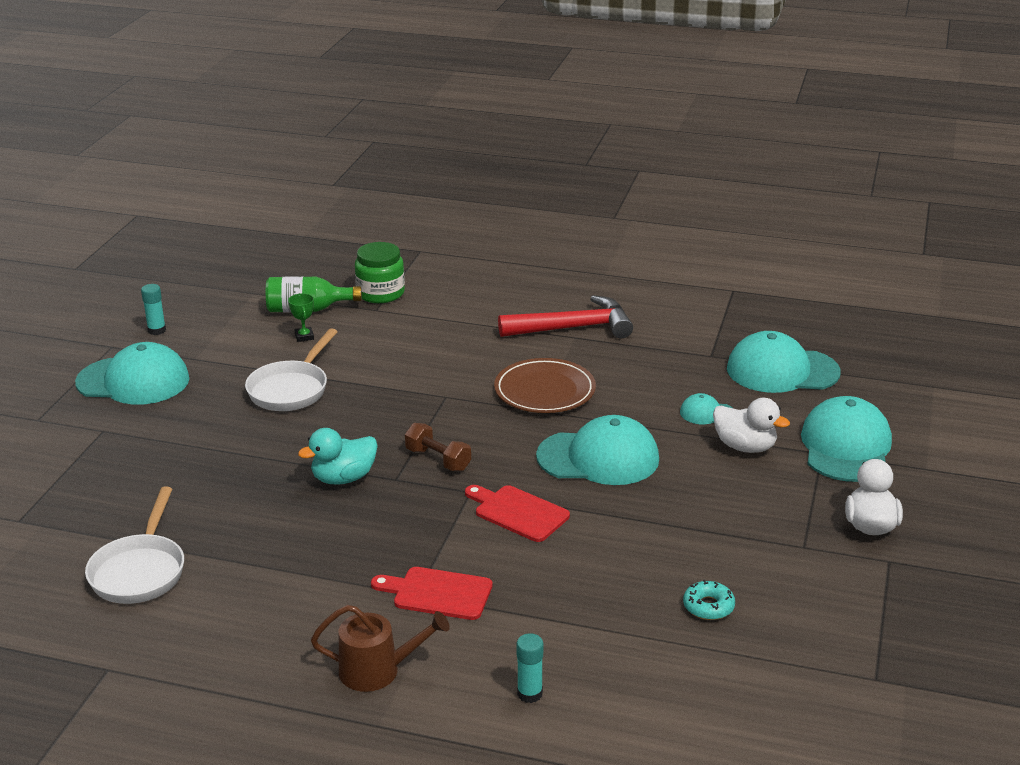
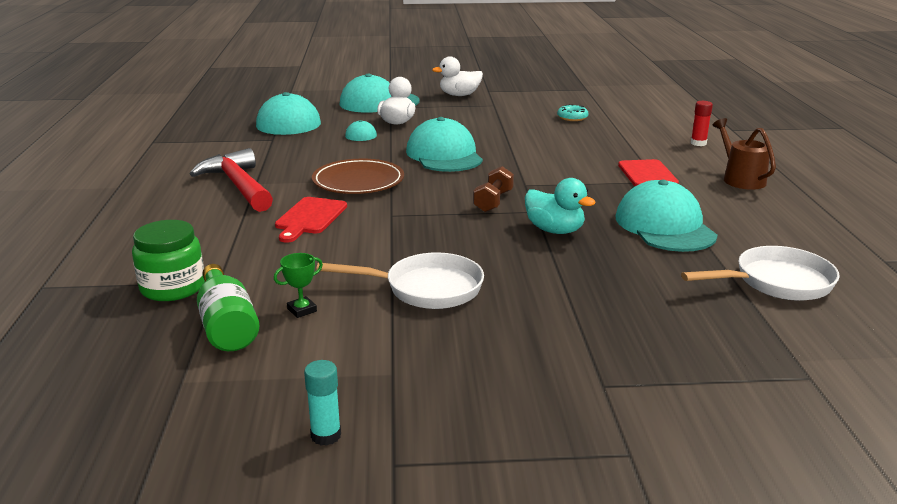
camera: 110 degrees left, 5 degrees down
turquoise cap [75,342,189,405] -> turquoise cap moved to [616,180,718,252]
red cutting board [465,485,570,542] -> red cutting board moved to [275,197,347,243]
turquoise glue stick [516,633,543,703] -> red glue stick [691,101,713,146]

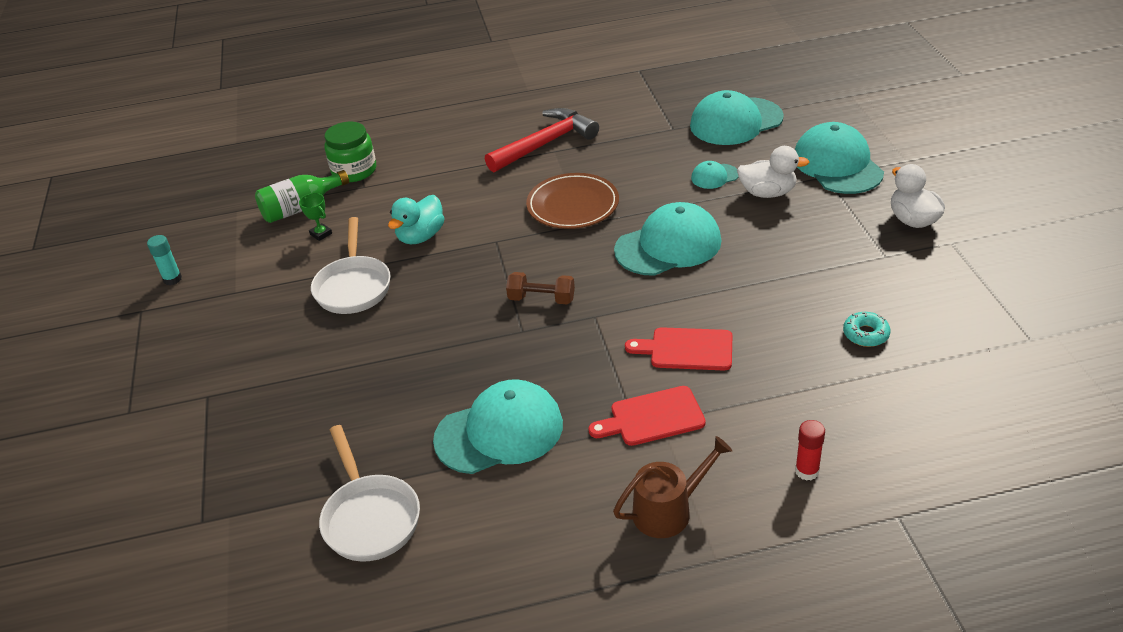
camera: 85 degrees right, 15 degrees up
red cutting board [275,197,347,243] -> red cutting board moved to [625,327,732,371]
turquoise duck [525,178,596,234] -> turquoise duck moved to [388,195,444,244]

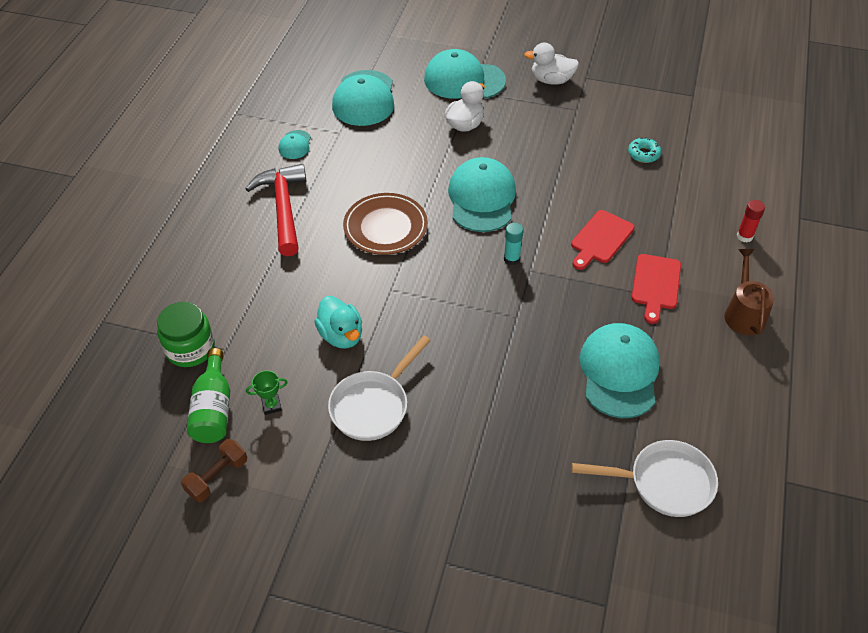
camera: 65 degrees left, 10 degrees up
turquoise glue stick [147,235,182,285] -> turquoise glue stick moved to [504,223,523,265]
white pan [311,217,391,314] -> white pan turned 105 degrees clockwise [328,335,431,441]
brown dumbbell [506,272,575,304] -> brown dumbbell moved to [181,439,247,502]
turquoise cap [691,161,739,189] -> turquoise cap moved to [279,130,311,159]

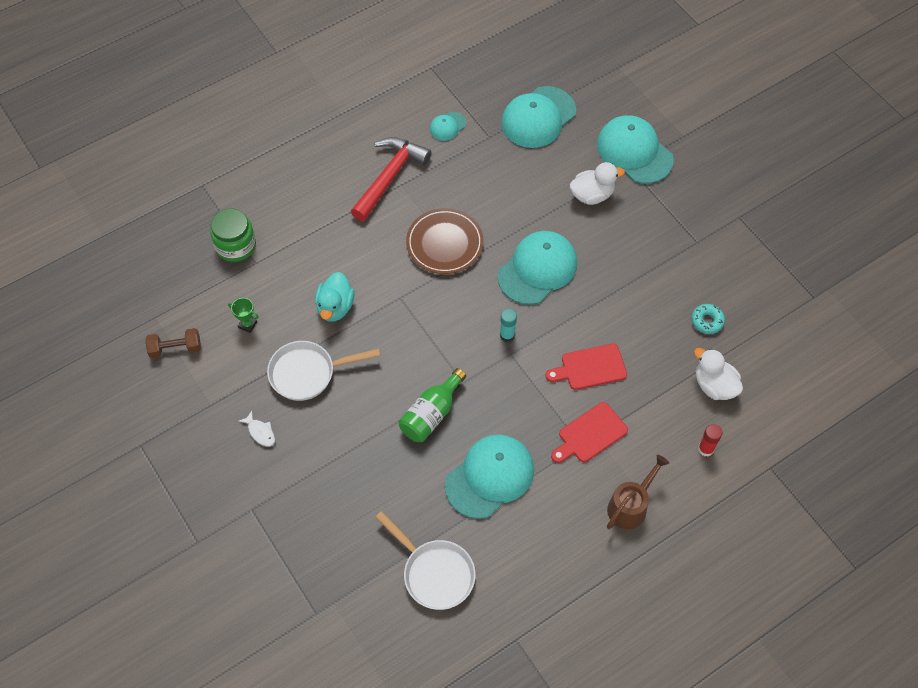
camera: 40 degrees right, 10 degrees up
green bottle [187,348,230,443] -> green bottle moved to [399,368,466,442]
white duck [524,42,579,85] -> white duck moved to [694,348,743,400]
none -> white fish [239,411,275,447]

